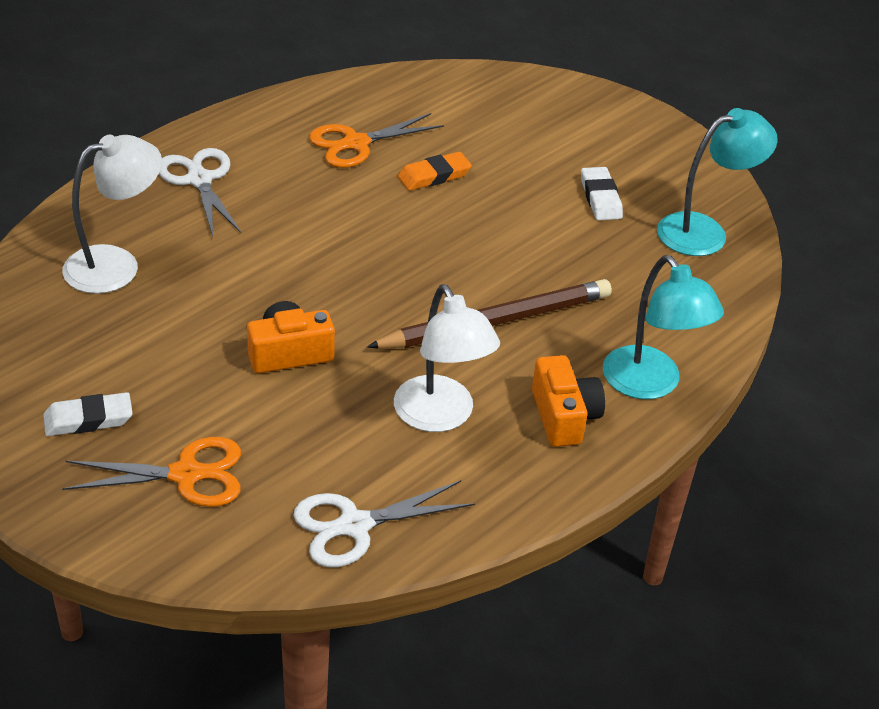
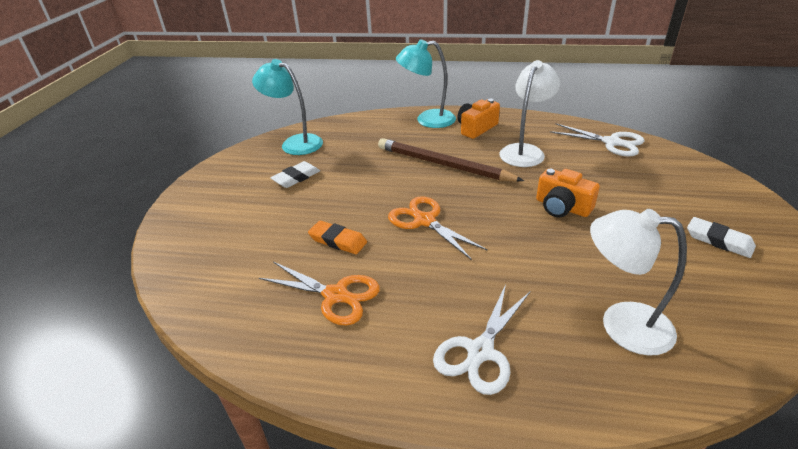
camera: 120 degrees left, 5 degrees down
orange scissors [62,437,241,507] -> orange scissors moved to [388,196,488,260]
turquoise lamp [603,255,724,399] -> turquoise lamp turned 120 degrees counterclockwise [396,39,456,128]

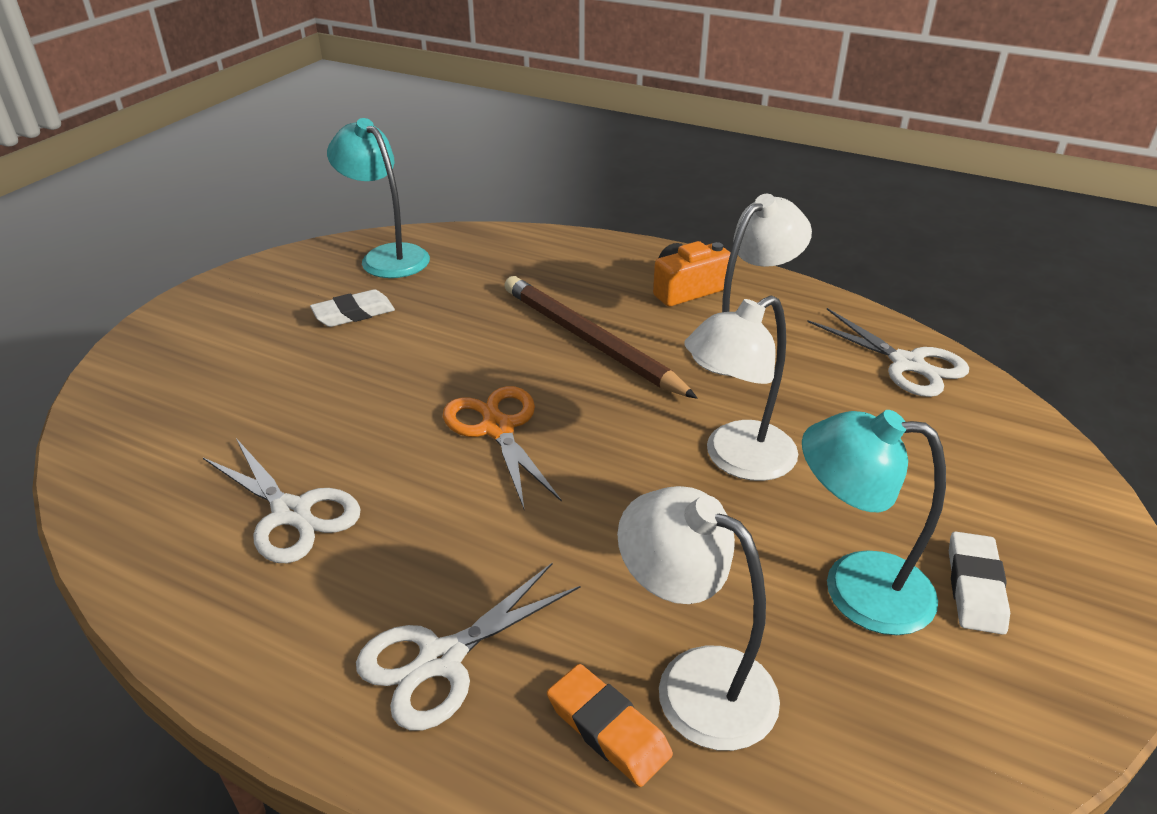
camera: 15 degrees right, 0 degrees up
orange scissors [259,262,380,325] -> white scissors [203,438,360,563]
orange eraser [308,221,367,254] -> orange eraser moved to [547,664,673,787]
turquoise lamp [396,39,456,128] -> turquoise lamp moved to [802,410,946,635]
orange camera [536,168,600,217] -> white lamp [684,295,798,481]
white eraser [687,217,756,258] -> white eraser turned 45 degrees clockwise [949,531,1010,635]

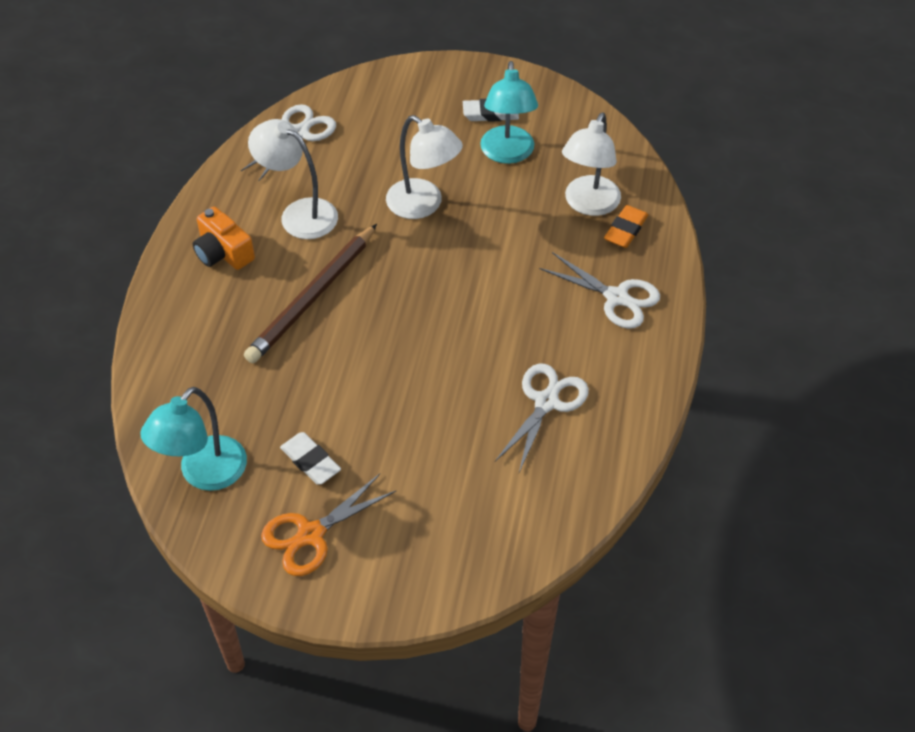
camera: 105 degrees left, 15 degrees up
orange scissors [443,386,562,509] -> orange scissors moved to [261,474,396,576]

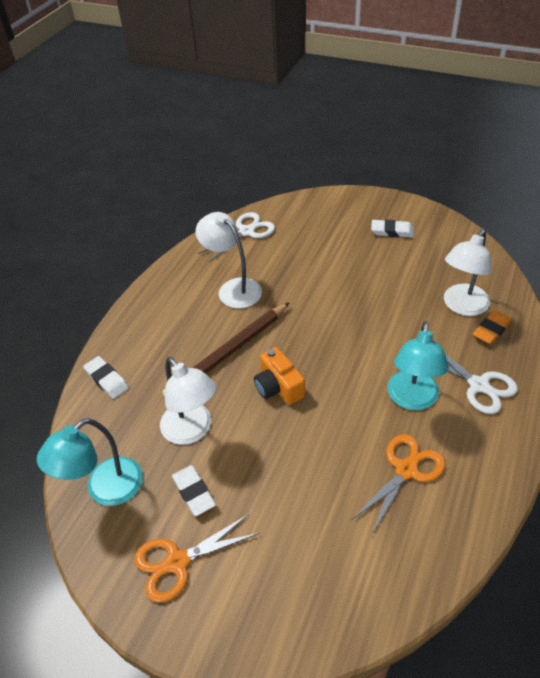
camera: 15 degrees right, 5 degrees down
orange camera [192,207,255,270] -> orange camera moved to [254,347,305,405]
white lamp [386,115,463,219] -> white lamp moved to [160,357,217,445]
turquoise lamp [480,61,538,164] -> turquoise lamp moved to [387,321,449,410]
white scissors [495,364,589,472] -> orange scissors [352,434,446,534]
none -> white eraser [83,356,129,399]

